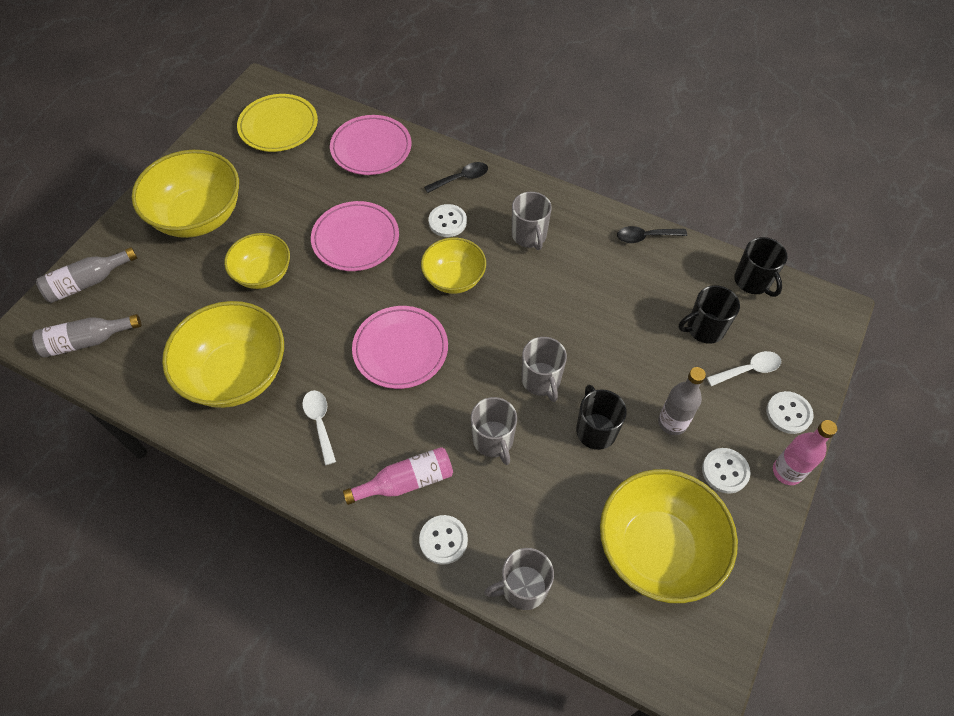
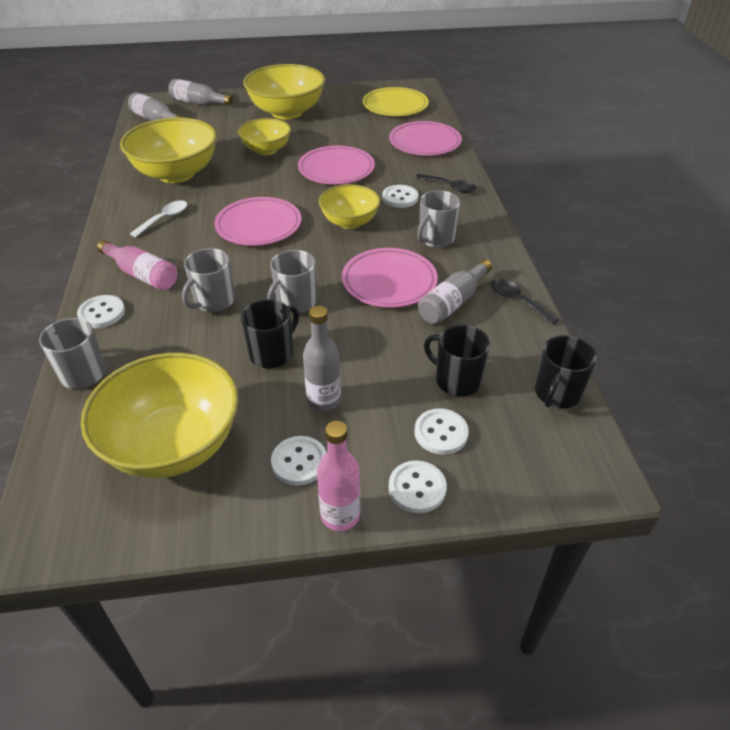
camera: 55 degrees right, 15 degrees down
white spoon [706,351,781,386] -> white button [414,408,469,455]
none -> pink plate [342,248,438,308]
none -> grey bottle [418,260,492,325]

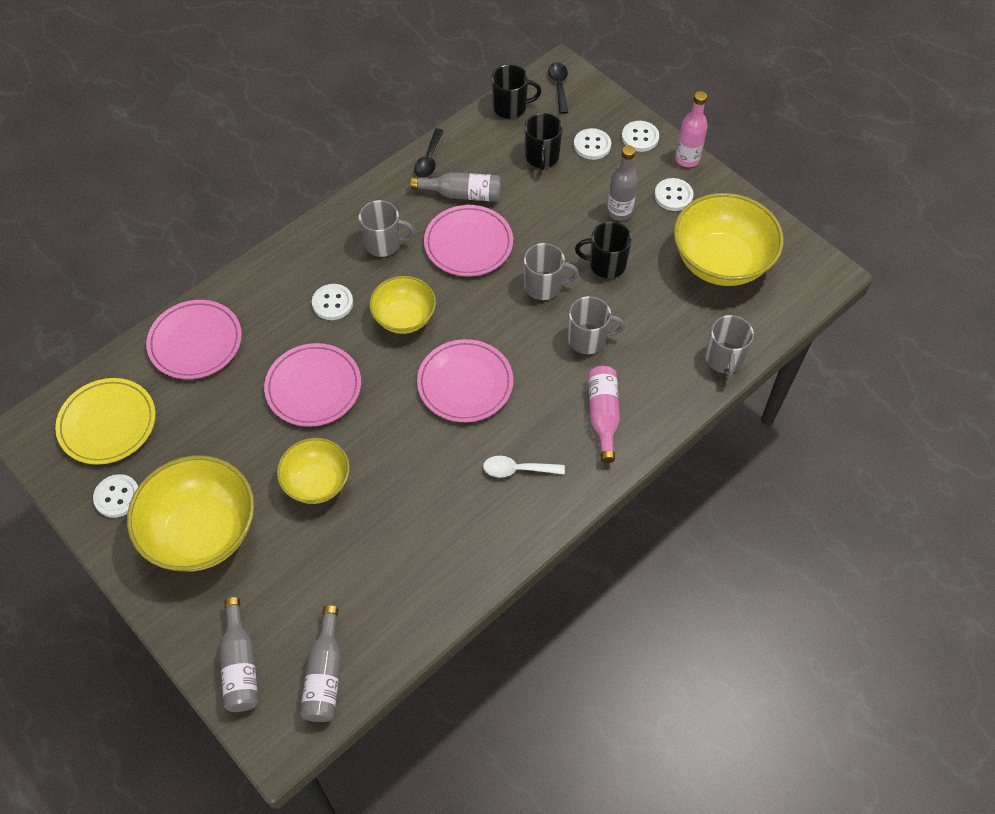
camera: 125 degrees left, 15 degrees up
white button [77,295,125,328] -> white button moved to [93,474,138,518]
yellow bowl [120,117,217,183] -> none
black spoon [415,174,476,193] -> black spoon moved to [548,62,568,114]

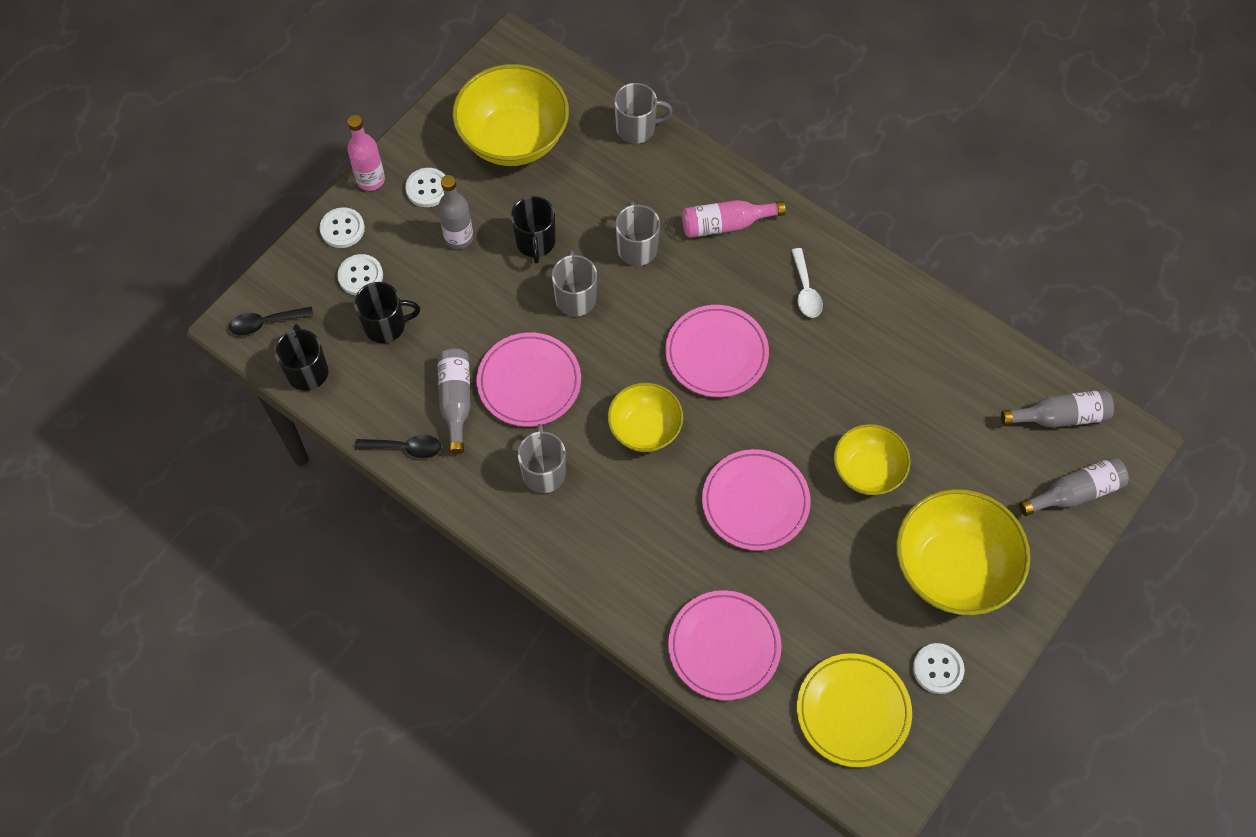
camera: 100 degrees left, 5 degrees up
white button [312,284,353,320] -> none

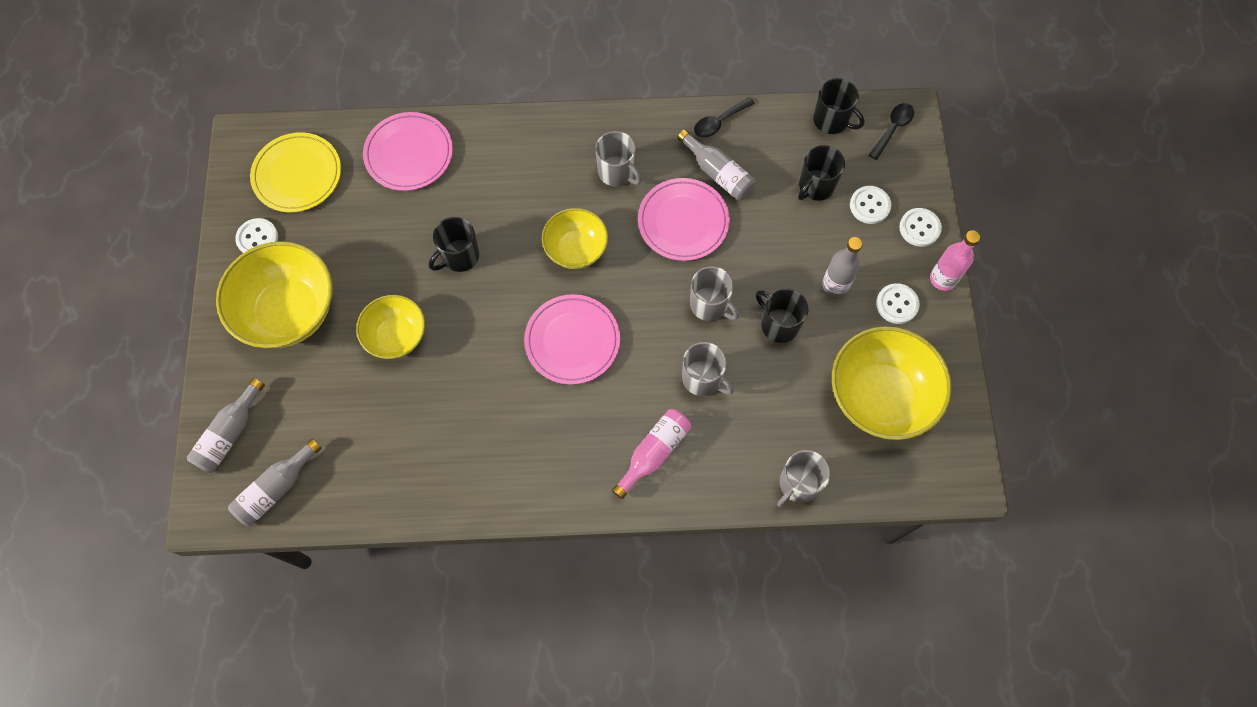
camera: 140 degrees right, 5 degrees up
pink plate [702,449,810,551] -> black mug [429,217,479,272]
white spoon [791,248,823,318] -> none

